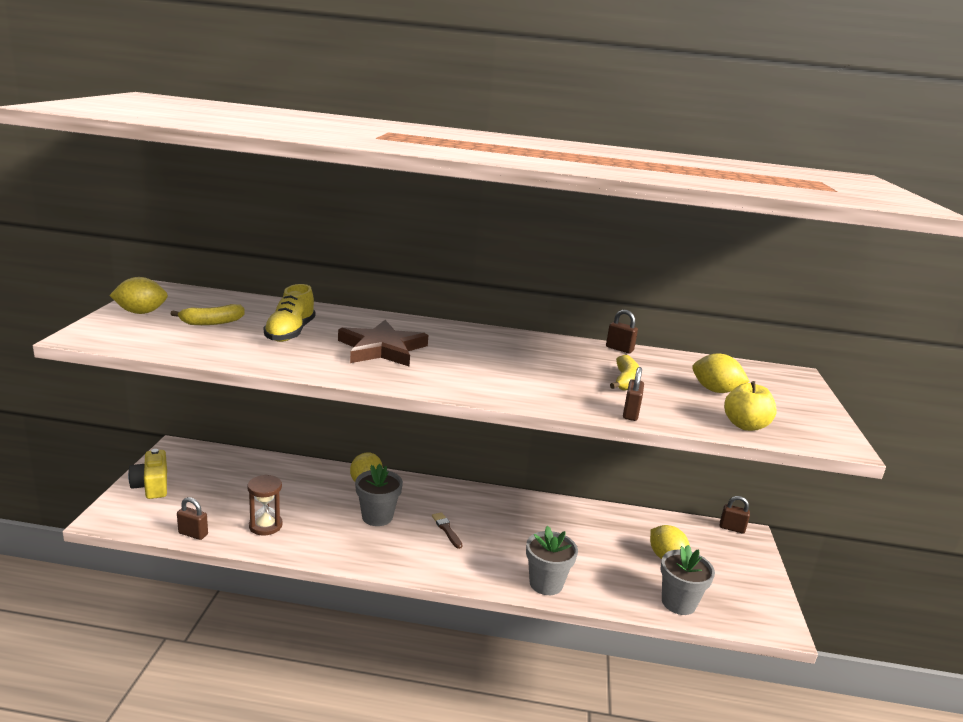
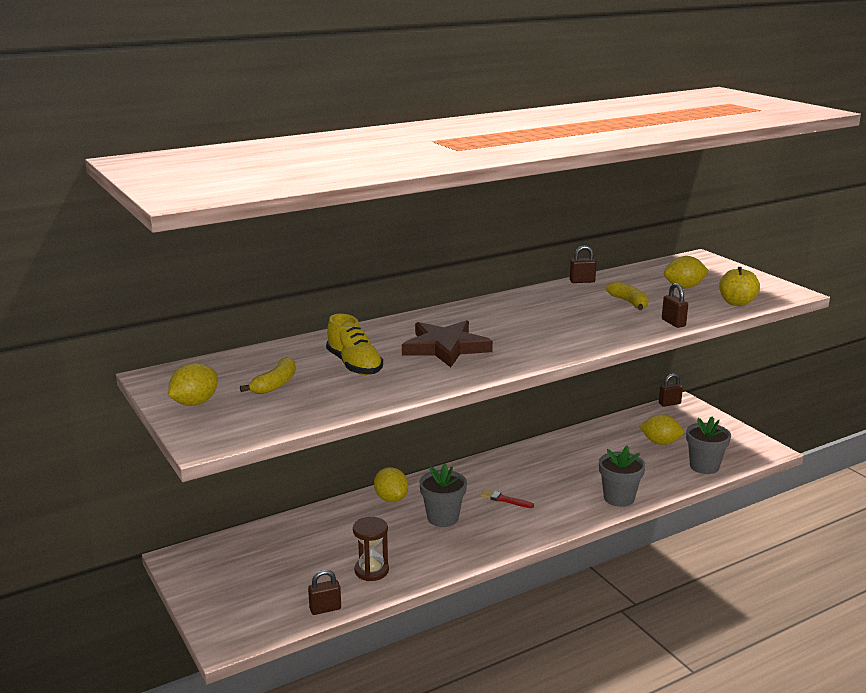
camera: 35 degrees left, 0 degrees up
yellow camera [128,449,167,499] -> none
brown brush [432,512,463,549] -> red brush [480,489,534,508]

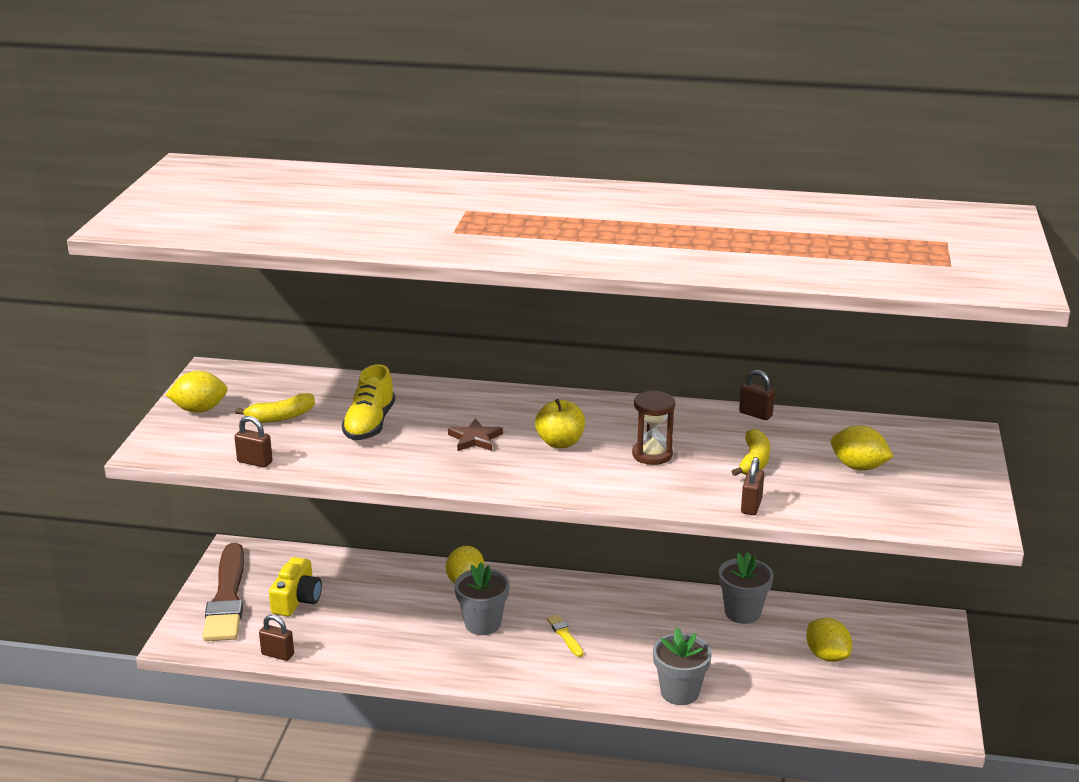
camera: 40 degrees right, 5 degrees up
brown hourglass [353,517,389,581] -> brown hourglass moved to [632,390,675,465]
brown star [402,320,493,367] -> brown star [448,418,503,451], size x0.53
red brush [480,489,534,508] -> yellow brush [547,615,584,657]
brown padlock [659,374,683,407] -> brown padlock moved to [234,416,273,468]
grey flower pot [686,416,731,474] -> grey flower pot moved to [719,552,774,624]
yellow apple [719,267,760,306] -> yellow apple moved to [535,399,585,448]
none -> brown brush [203,543,244,641]
none -> yellow camera [269,557,322,616]

